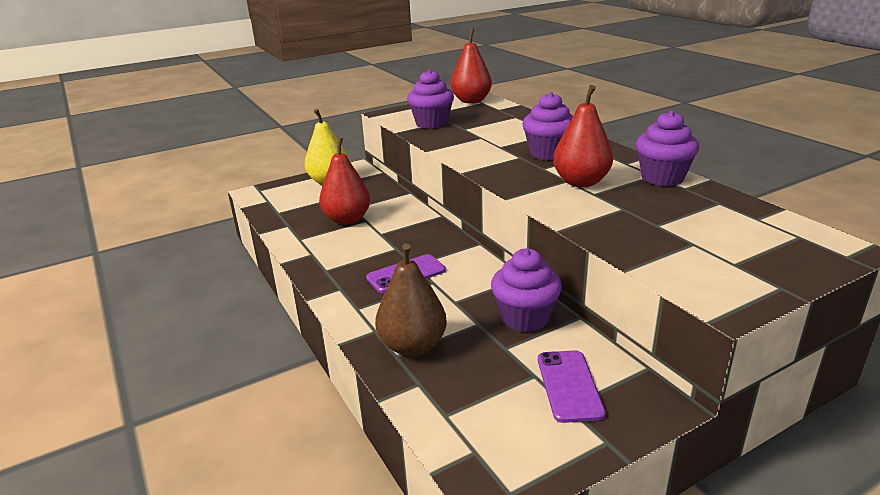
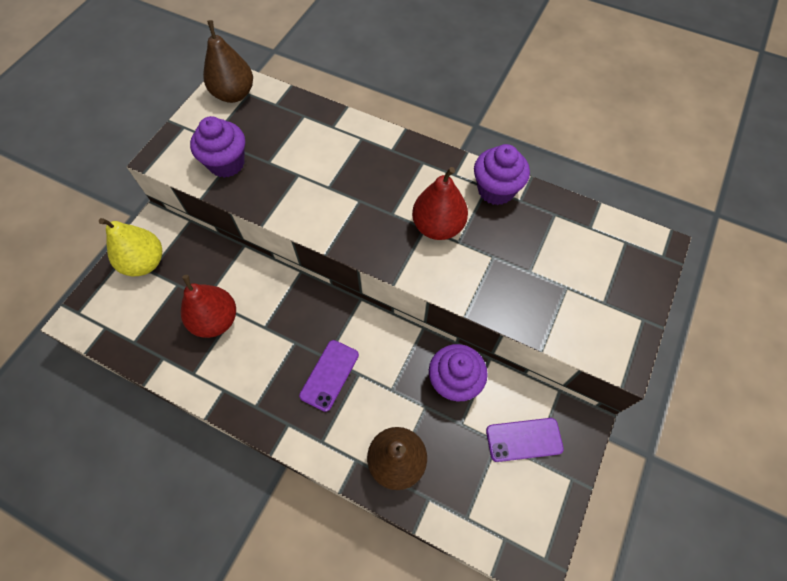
camera: 35 degrees left, 35 degrees up
red pear [451,28,492,103] -> brown pear [203,20,253,103]
purple cupcake [522,92,573,160] -> none
purple phone [538,350,606,423] -> purple phone turned 60 degrees counterclockwise [486,418,564,462]

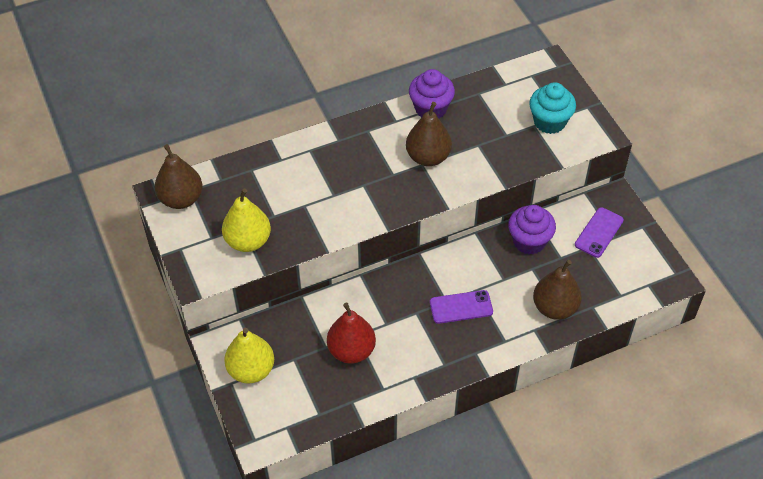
camera: 50 degrees left, 10 degrees down
purple cupcake [190,116,245,178] -> yellow pear [222,189,271,252]
purple phone [299,340,359,412] -> purple phone turned 75 degrees counterclockwise [430,290,493,324]
red pear [412,167,468,240] -> brown pear [406,102,452,166]
none -> turquoise cupcake [529,82,576,134]

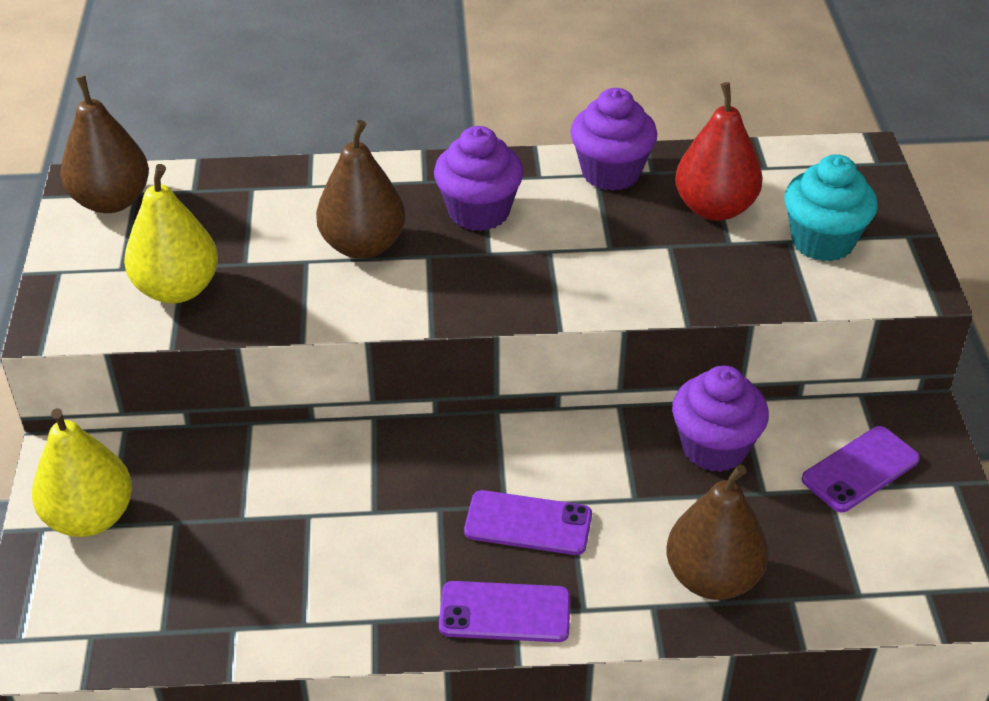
camera: 20 degrees right, 10 degrees down
red pear [327,302,376,363] -> red pear moved to [675,82,763,221]
brown pear [406,102,452,166] -> brown pear moved to [316,120,405,259]
none -> purple cupcake [434,126,524,231]
none -> purple phone [439,581,570,642]

